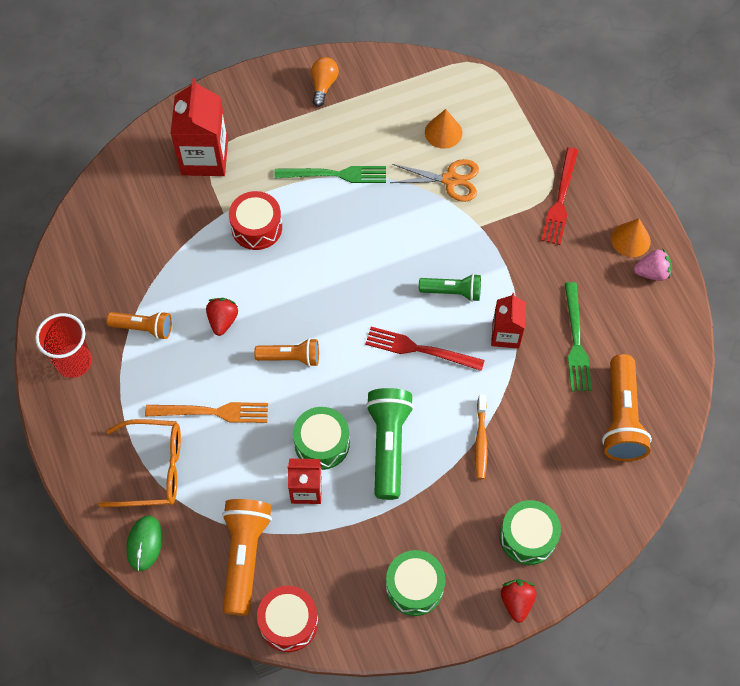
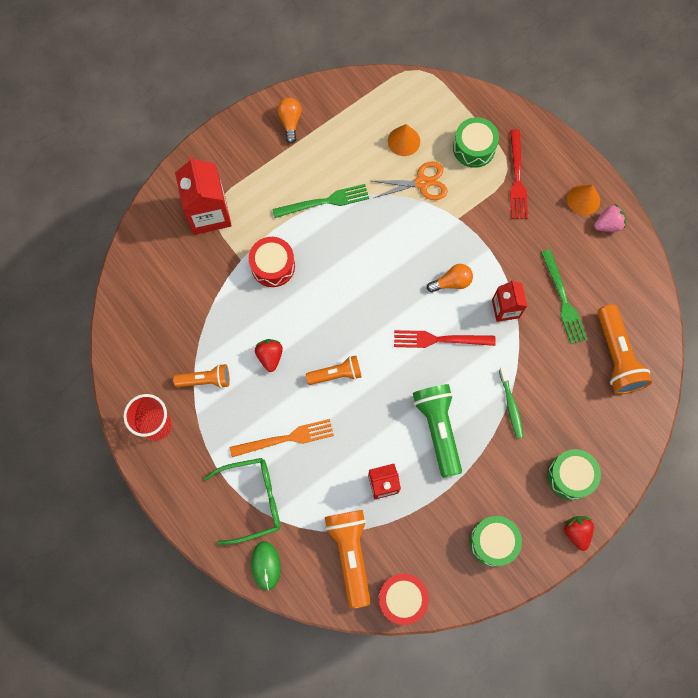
camera: 15 degrees left, 10 degrees up
orange glasses [98,419,181,507] -> green glasses [204,458,281,545]
green drum [293,407,350,470] -> green drum moved to [453,117,499,168]
green flashlight [419,274,481,302] -> orange light bulb [427,264,473,292]
orange toothbrush [475,394,488,479] -> green toothbrush [499,367,523,439]

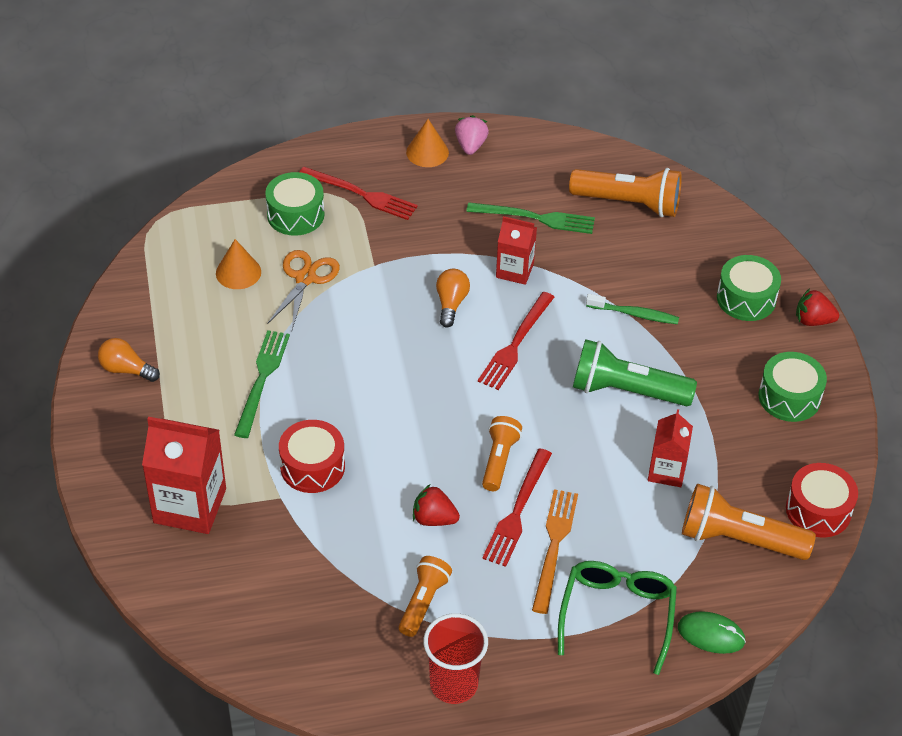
camera: 65 degrees left, 25 degrees down
none -> red fork [482,448,552,567]

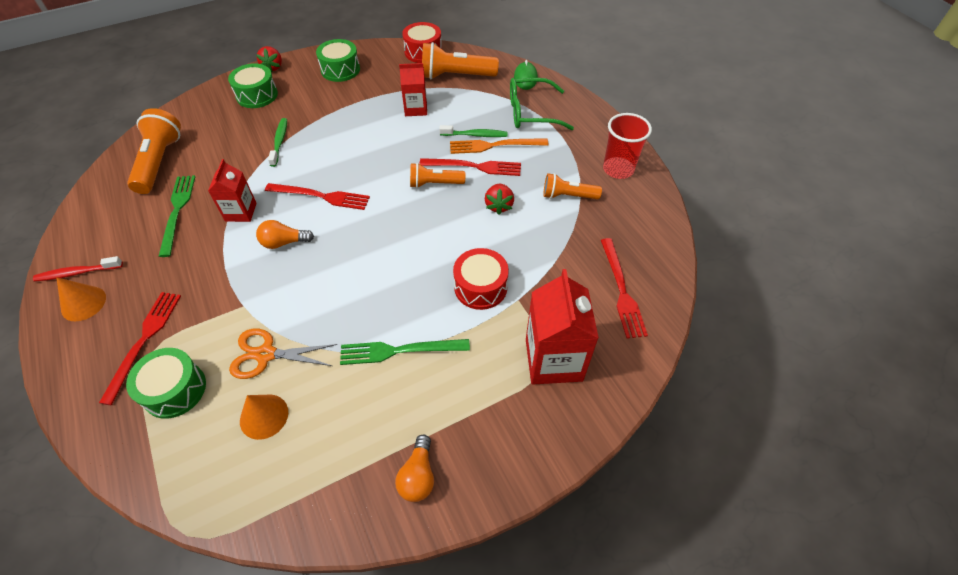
camera: 105 degrees left, 5 degrees up
pink strawberry [455,115,489,155] -> red toothbrush [33,256,123,282]
green flashlight [573,339,697,406] -> none
orange flashlight [682,484,816,560] -> orange flashlight turned 90 degrees clockwise [422,42,499,80]
none -> green toothbrush [439,125,508,137]
none -> red fork [601,238,648,339]

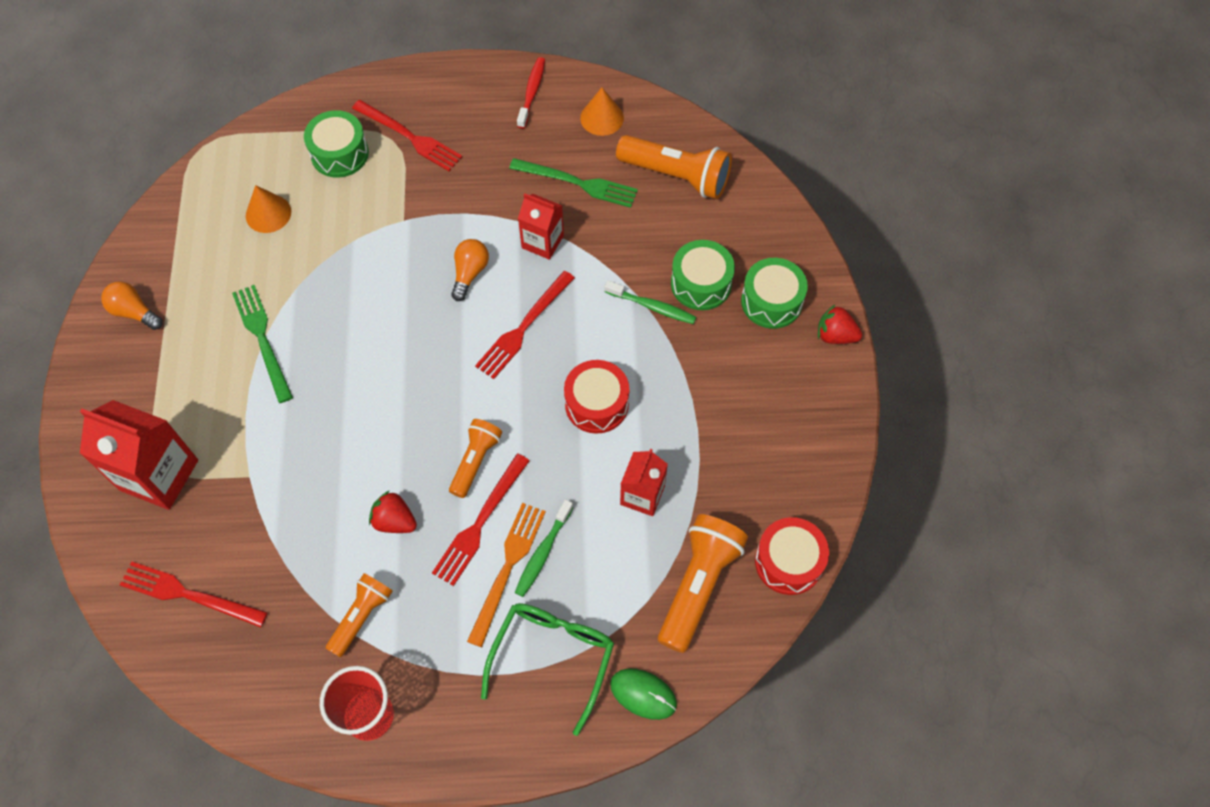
camera: 115 degrees right, 10 degrees up
orange cone [56,277,106,321] -> orange cone moved to [580,87,624,136]
orange scissors [229,328,337,379] -> none
green drum [316,39,360,82] -> green drum moved to [671,240,735,310]
green fork [340,339,470,365] -> green fork turned 45 degrees counterclockwise [232,285,293,403]
red drum [453,248,509,310] -> red drum moved to [564,360,629,434]

